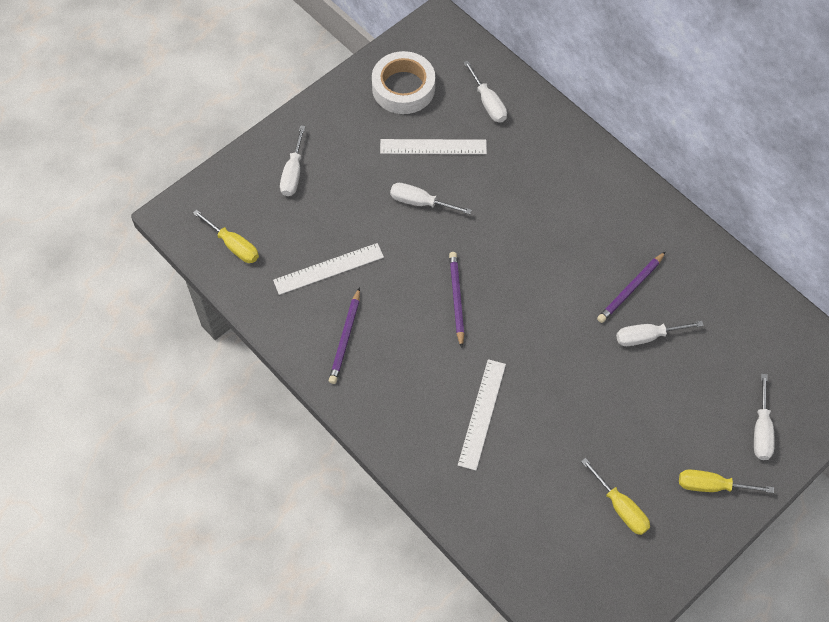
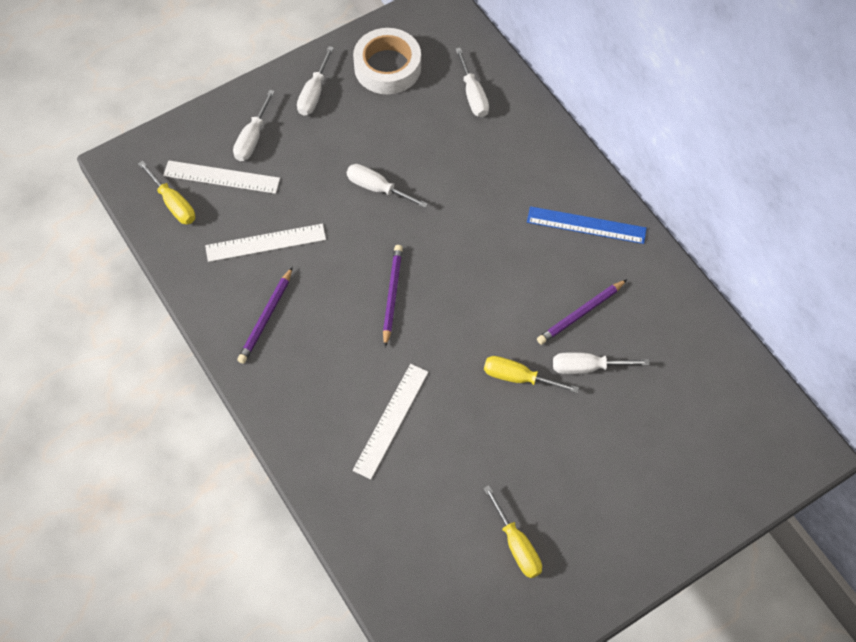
camera: 10 degrees right, 0 degrees up
white ruler [380,139,487,154] -> white ruler moved to [163,160,280,194]
yellow screwdriver [679,469,774,493] -> yellow screwdriver moved to [484,356,579,393]
white screwdriver [754,374,775,460] -> white screwdriver moved to [297,46,334,116]
none -> blue ruler [527,206,647,244]

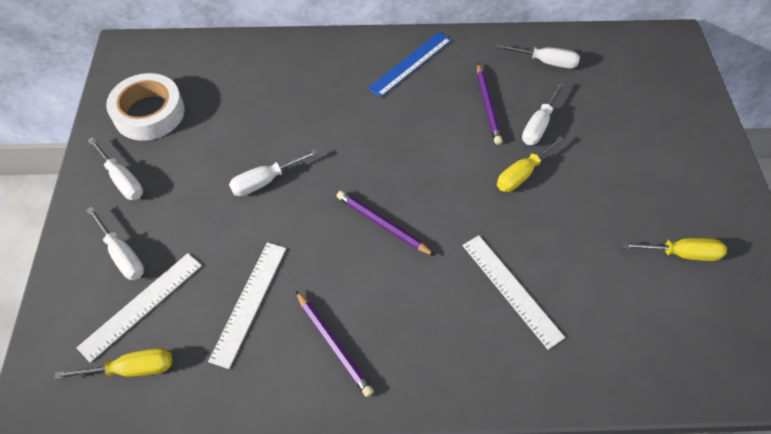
camera: 60 degrees left, 5 degrees down
white screwdriver [455,47,489,117] -> white screwdriver moved to [496,44,580,68]

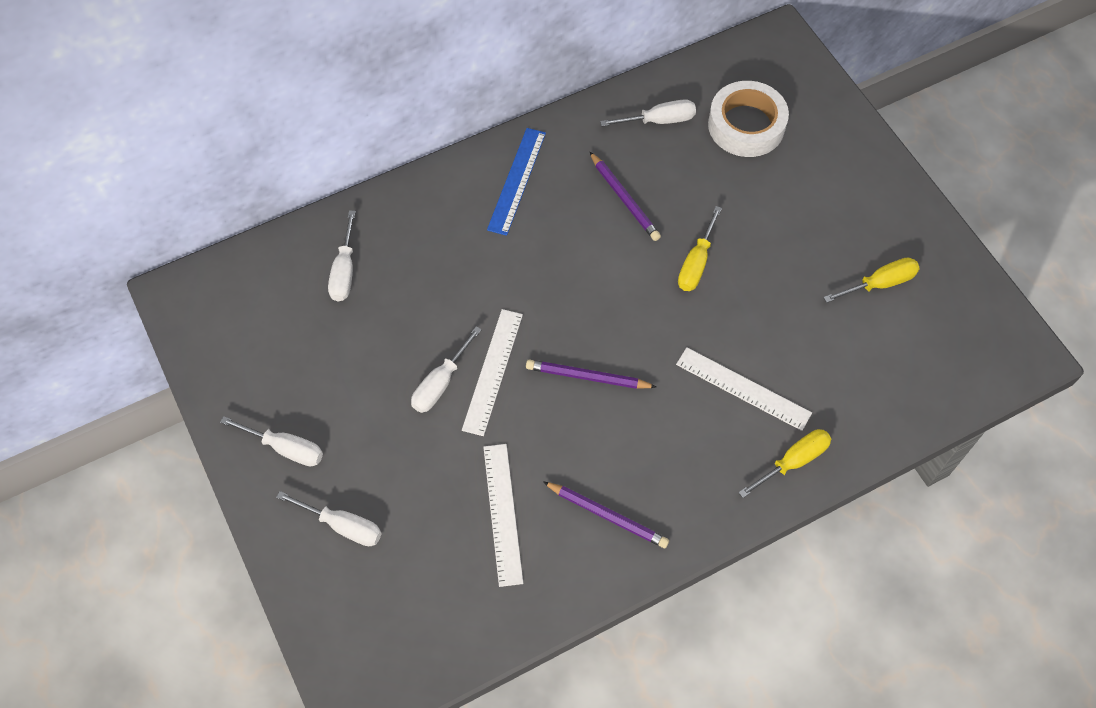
camera: 25 degrees left, 5 degrees up
yellow screwdriver [54,348,172,380] -> yellow screwdriver moved to [738,429,831,498]
white ruler [76,253,202,363] -> white ruler moved to [462,309,523,436]
white tape [106,73,185,141] -> white tape moved to [708,81,789,157]
white screwdriver [522,82,564,145] -> white screwdriver moved to [328,210,356,301]

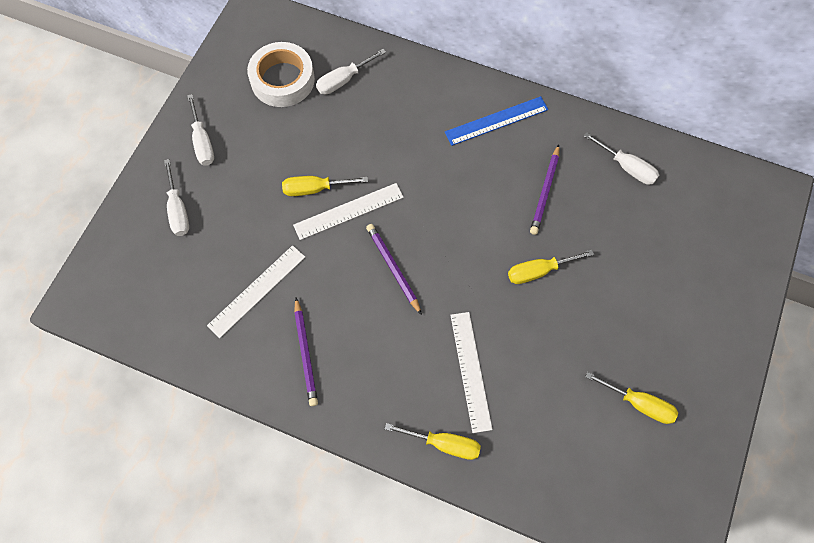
camera: 50 degrees right, 5 degrees up
white screwdriver [411,326,482,413] -> yellow screwdriver [282,176,368,196]
white tape [708,81,789,157] -> white tape moved to [247,42,315,107]

